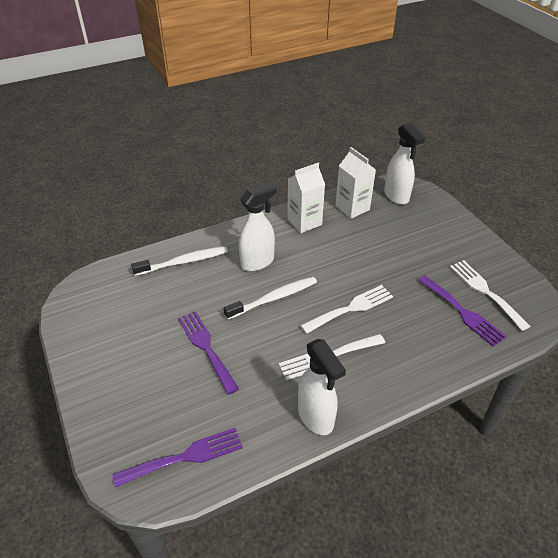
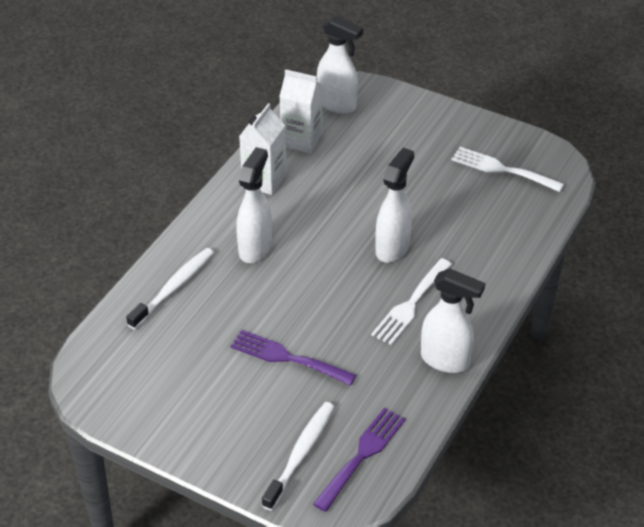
camera: 35 degrees left, 0 degrees up
white toothbrush [224,277,317,320] -> white toothbrush moved to [262,402,334,511]
white fork [301,285,393,334] -> white spray bottle [375,148,414,263]
purple fork [418,275,506,346] -> none

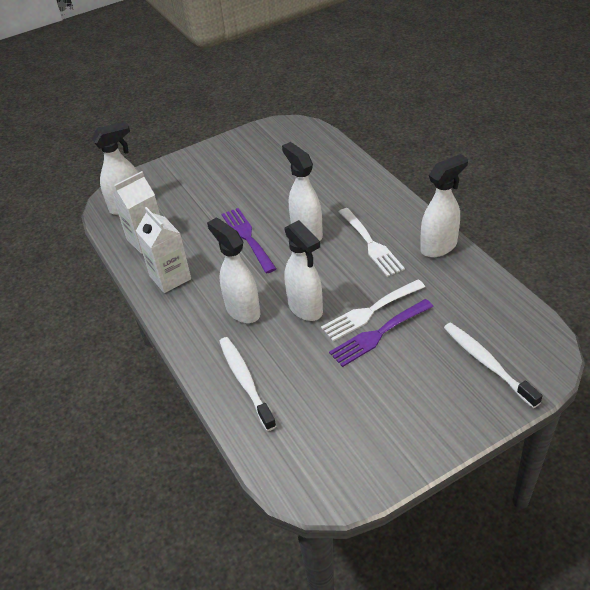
camera: 55 degrees left, 0 degrees up
purple fork [313,408,406,512] -> purple fork moved to [222,208,277,274]
white fork [452,147,564,192] -> white fork moved to [321,280,425,341]
none -> white spray bottle [284,220,323,321]

